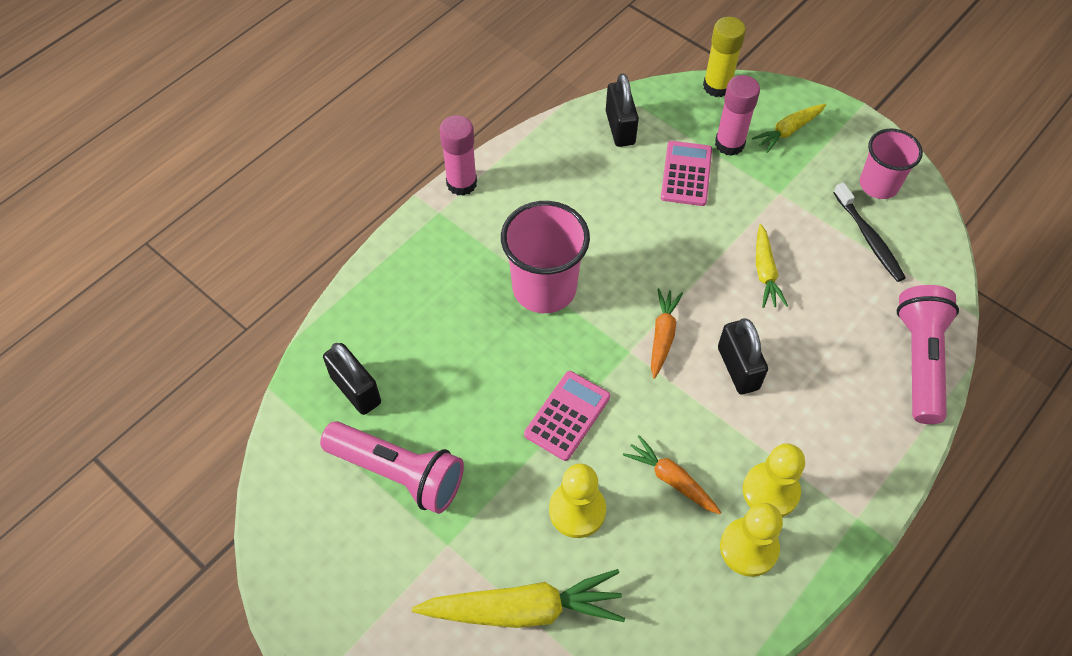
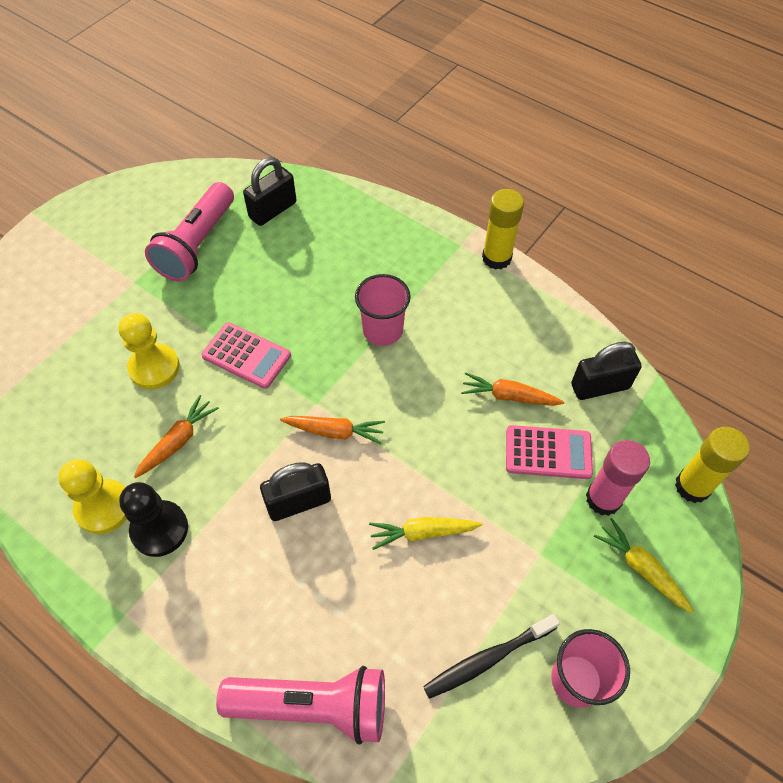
camera: 85 degrees right, 0 degrees up
yellow carrot [412,569,625,628] -> none
pink glue stick [440,115,477,196] -> yellow glue stick [482,189,524,270]
pink cup [501,201,590,313] -> pink cup [355,274,411,346], size x0.66
yellow pawn [743,443,805,517] -> black pawn [119,482,188,557]
none -> orange carrot [461,372,564,406]

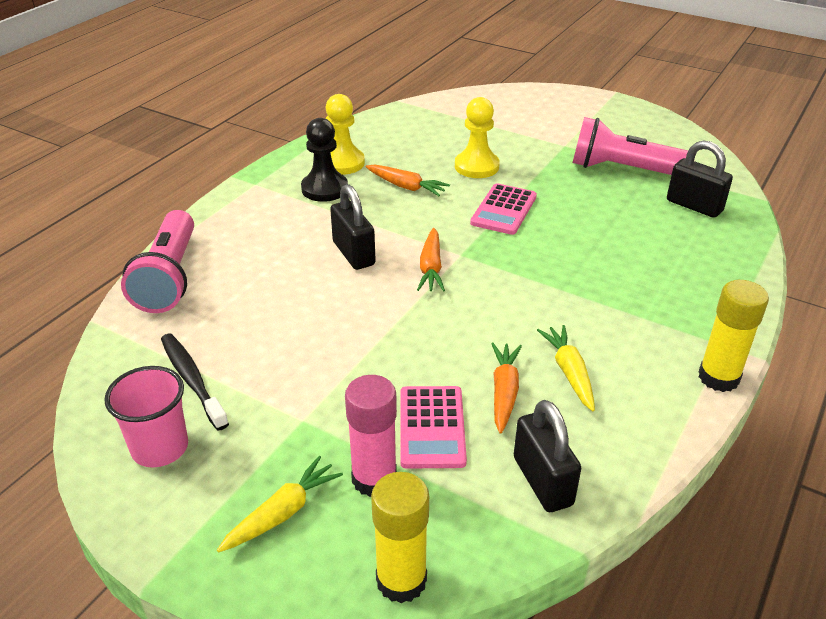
camera: 85 degrees right, 20 degrees down
pink cup [355,274,411,346] -> none
yellow carrot [369,517,483,550] -> yellow carrot moved to [537,325,595,411]

